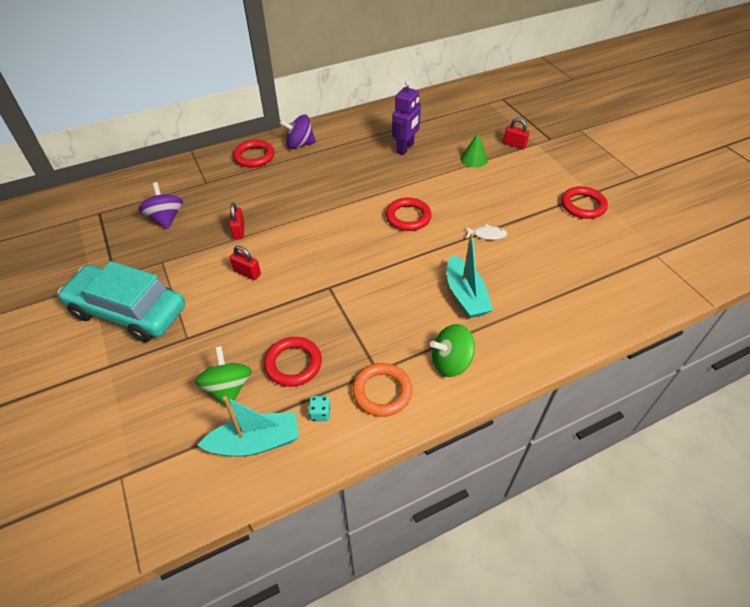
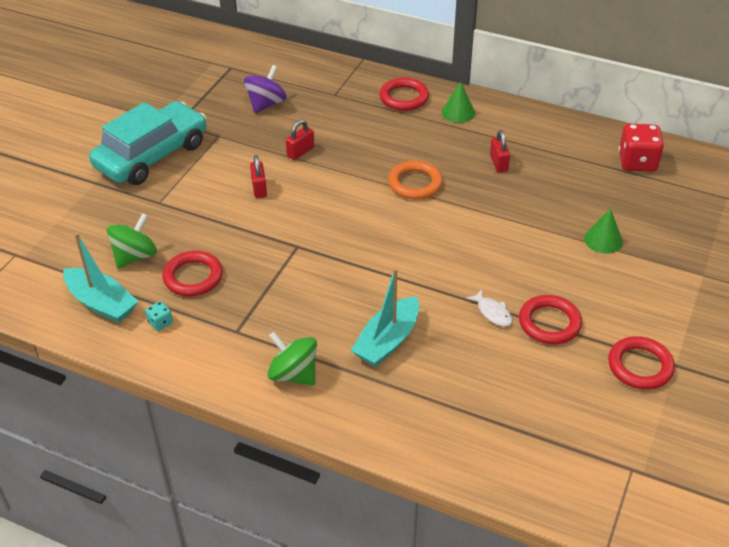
camera: 50 degrees right, 5 degrees down
turquoise car [58,261,185,342] -> turquoise car turned 60 degrees clockwise [89,101,207,185]
purple spinning top [280,115,316,149] -> green cone [442,82,475,123]
orange ring [352,363,412,417] -> orange ring moved to [388,161,443,200]
red ring [386,197,432,231] -> red ring moved to [519,295,582,344]
purple robot [392,80,421,155] -> none
red padlock [503,118,530,149] -> red padlock moved to [490,130,510,172]
none -> red dice [619,124,664,172]

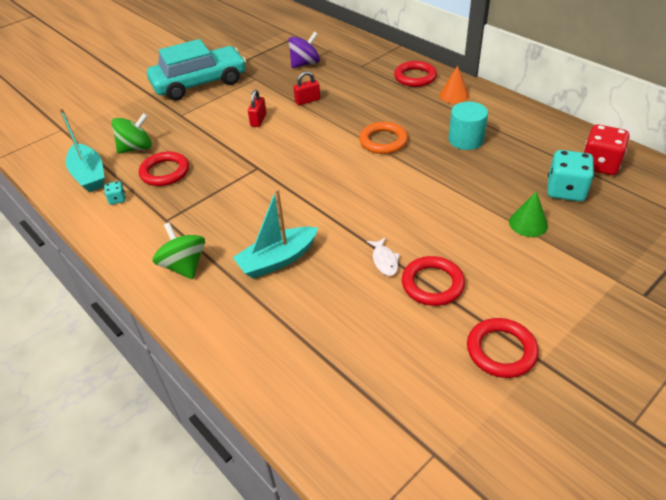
camera: 25 degrees right, 0 degrees up
green cone [442,82,475,123] -> orange cone [439,66,469,104]
red padlock [490,130,510,172] -> turquoise cylinder [449,102,488,150]
none -> turquoise dice [547,150,594,202]

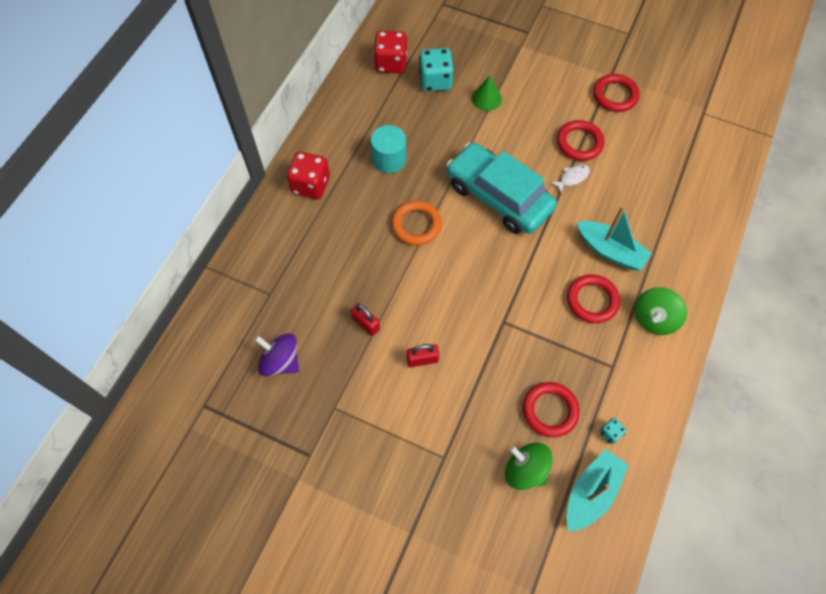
camera: 115 degrees left, 20 degrees up
turquoise car [147,39,246,100] -> turquoise car moved to [446,142,557,234]
red ring [394,61,437,87] -> red ring moved to [567,274,620,323]
orange cone [439,66,469,104] -> red dice [287,152,330,199]

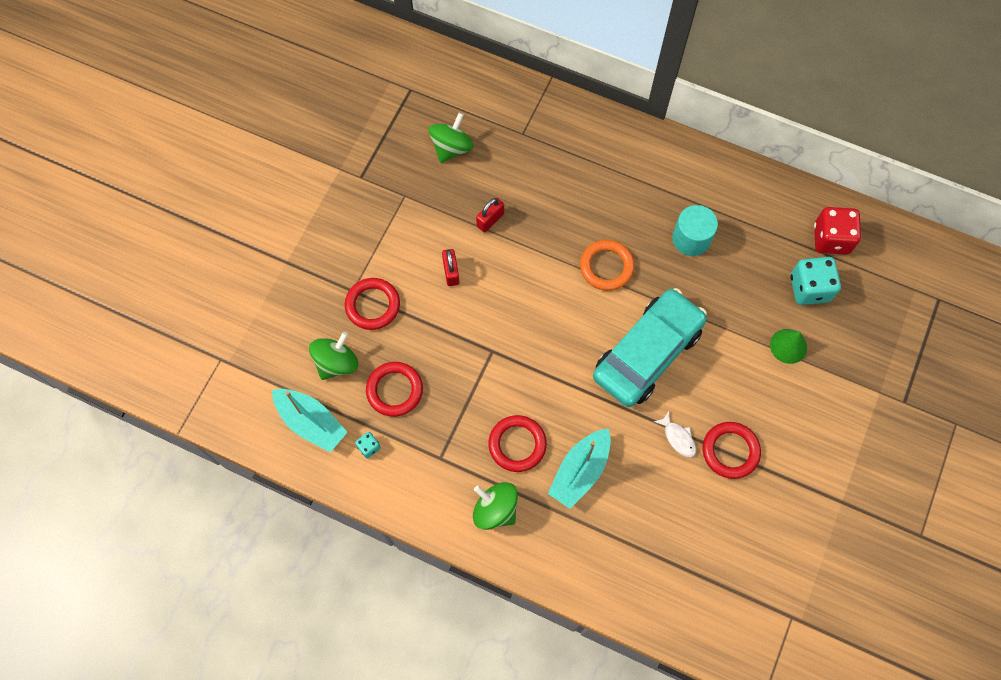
camera: 90 degrees right, 5 degrees up
purple spinning top [254,333,299,376] -> green spinning top [428,113,474,163]
red dice [287,152,330,199] -> none
red ring [593,74,640,112] -> red ring moved to [345,278,400,330]

